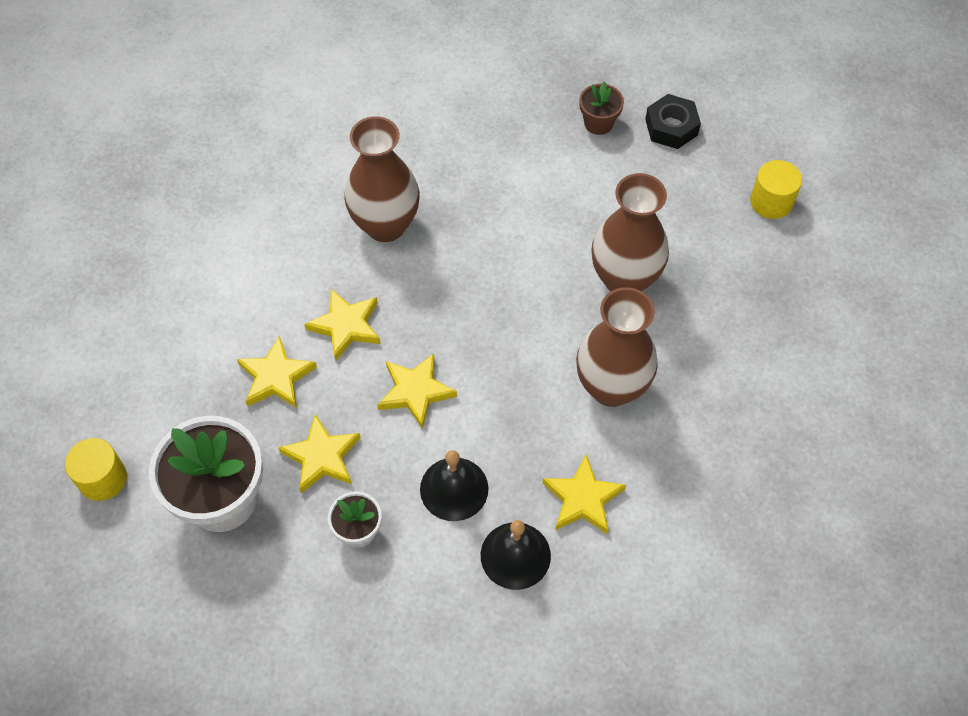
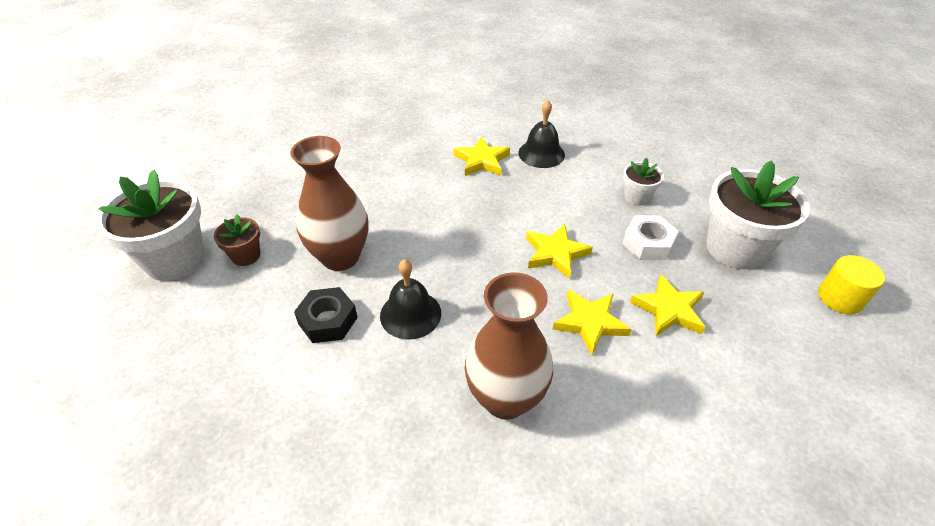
camera: 150 degrees left, 15 degrees down
yellow star [278,414,360,493] -> white nut [622,215,679,260]
black bell [420,450,489,521] -> black bell moved to [380,259,441,340]
brown vase [576,287,658,407] -> none
brown flower pot [579,81,624,135] -> brown flower pot moved to [214,214,260,266]
black nut [645,94,701,149] -> black nut moved to [294,287,358,343]
yellow cylinder [750,160,802,219] -> white flower pot [96,170,205,281]

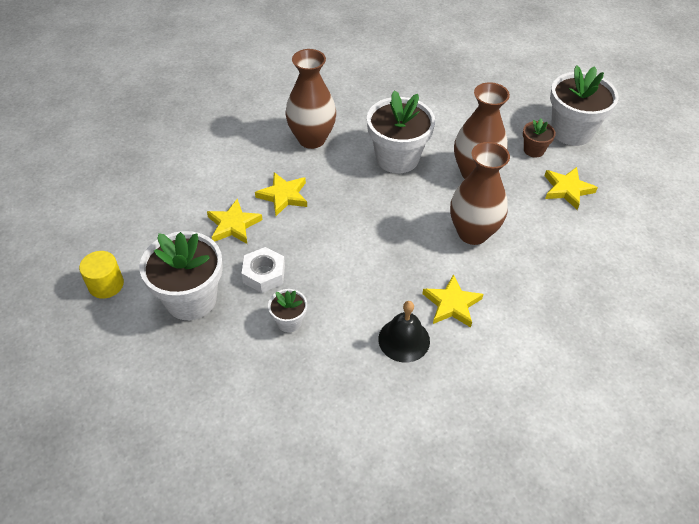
camera: 150 degrees right, 5 degrees up
black nut [294,287,358,343] -> none
black bell [380,259,441,340] -> white flower pot [367,90,435,174]
yellow star [526,224,593,279] -> yellow star moved to [544,167,598,210]
none -> brown vase [450,142,510,245]

